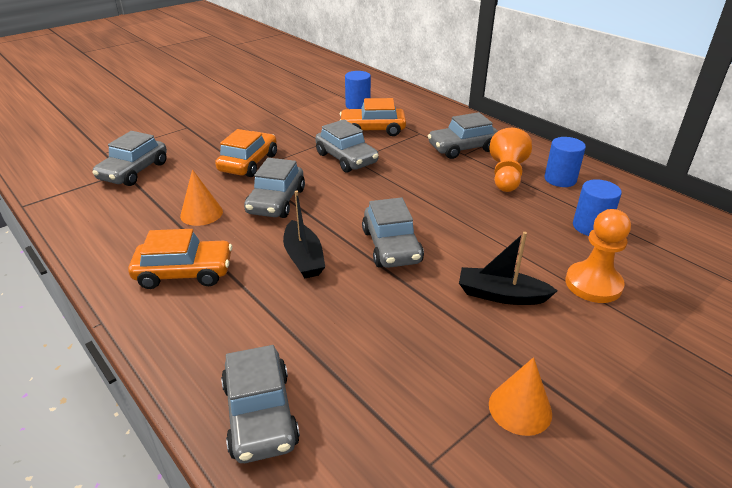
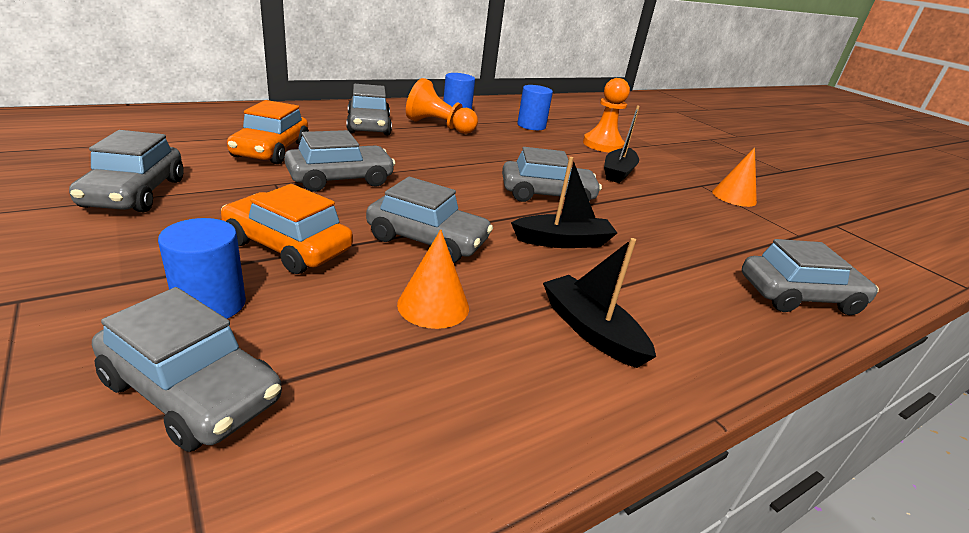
camera: 85 degrees left, 5 degrees down
orange car [128,229,232,289] -> black boat [543,238,656,368]
blue cylinder [345,71,371,109] -> blue cylinder moved to [158,218,246,319]
none -> grey car [69,130,184,212]

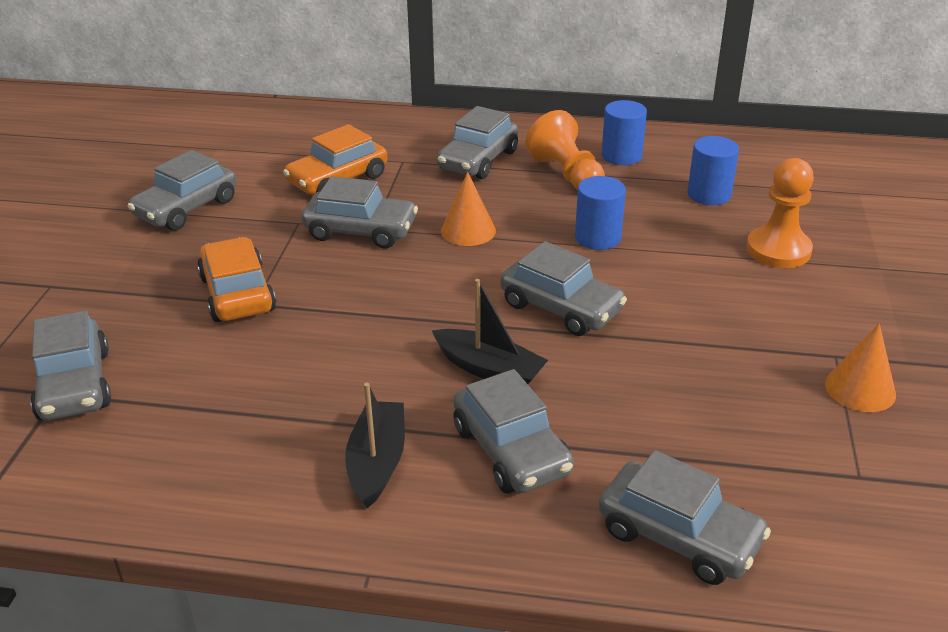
camera: 45 degrees right, 5 degrees up
blue cylinder [158,218,246,319] -> blue cylinder moved to [575,176,626,250]
grey car [366,177,493,263] -> grey car moved to [453,369,574,493]
orange cone [397,229,469,329] -> orange cone moved to [441,172,496,246]
black boat [604,106,640,183] -> none

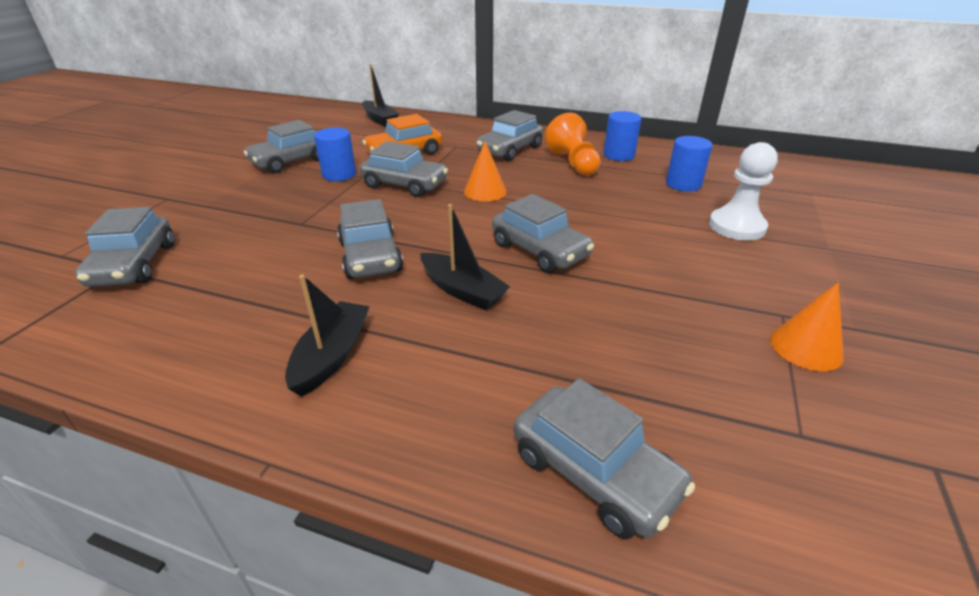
camera: 10 degrees right, 0 degrees up
orange car [197,237,276,322] -> none
grey car [453,369,574,493] -> grey car moved to [337,199,403,279]
blue cylinder [575,176,626,250] -> blue cylinder moved to [314,128,356,181]
orange pawn [746,158,814,268] -> white pawn [709,142,778,241]
none -> black boat [362,64,399,127]

